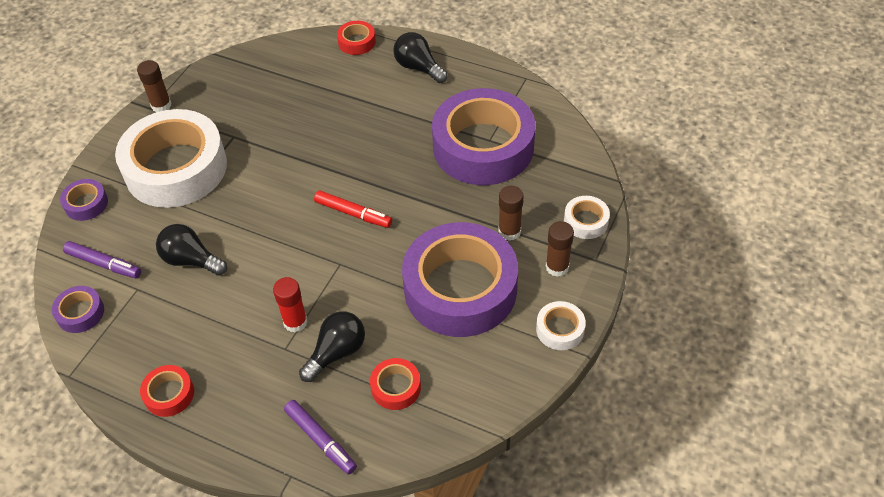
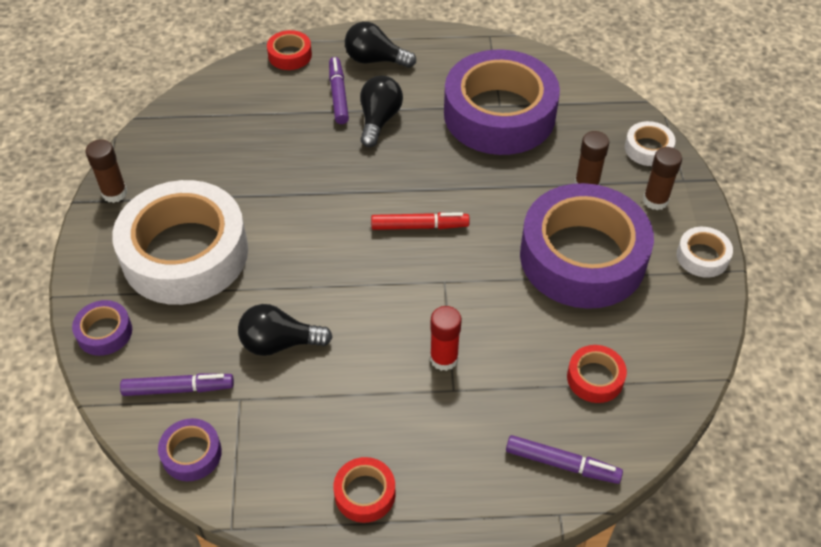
camera: 30 degrees left, 0 degrees up
black light bulb [299,311,365,382] -> black light bulb moved to [360,76,403,147]
none -> purple marker [329,57,349,124]

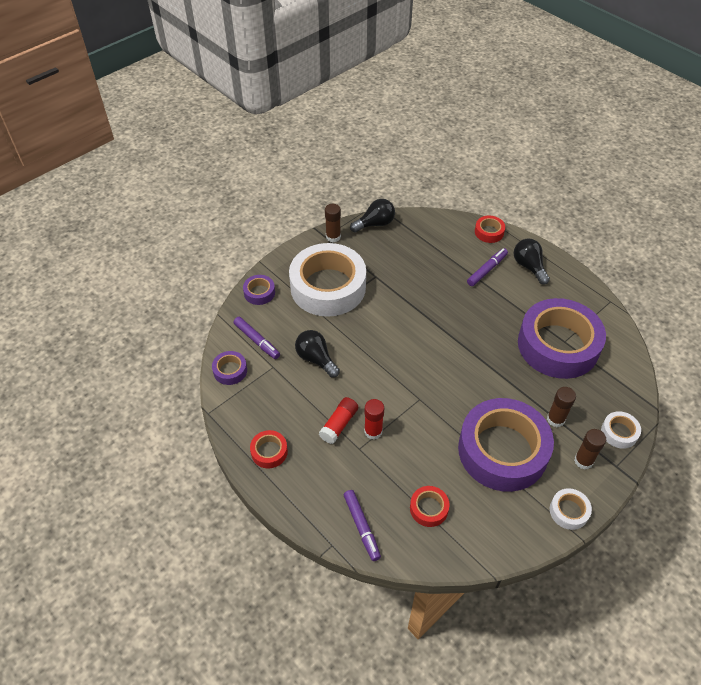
camera: 50 degrees right, 0 degrees up
black light bulb [360,76,403,147] -> black light bulb moved to [350,199,395,233]
red marker [371,212,470,230] -> none
none -> red glue stick [319,397,358,444]

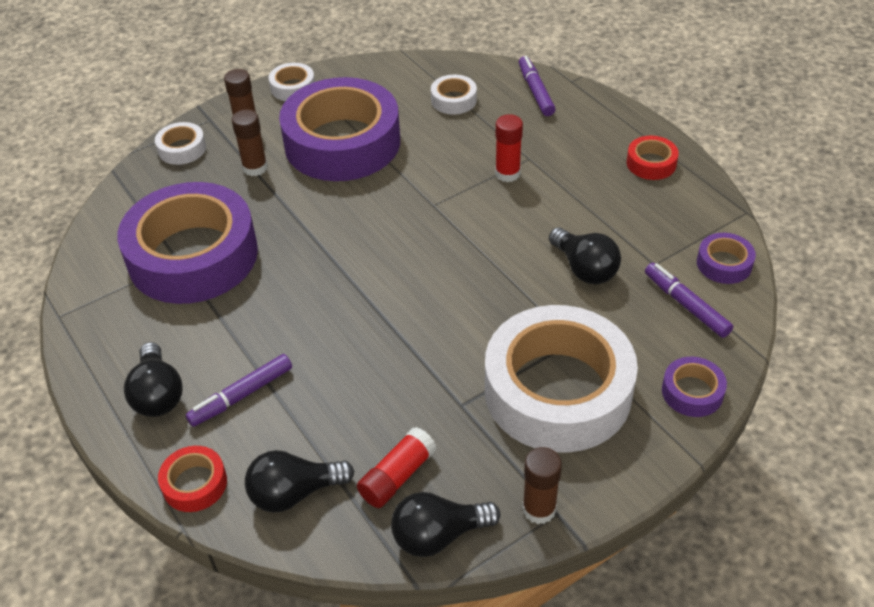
camera: 170 degrees left, 5 degrees down
red glue stick [319,397,358,444] -> red glue stick moved to [357,427,436,508]
red tape [410,486,450,527] -> white tape [431,75,477,115]
none -> black light bulb [245,450,354,513]

